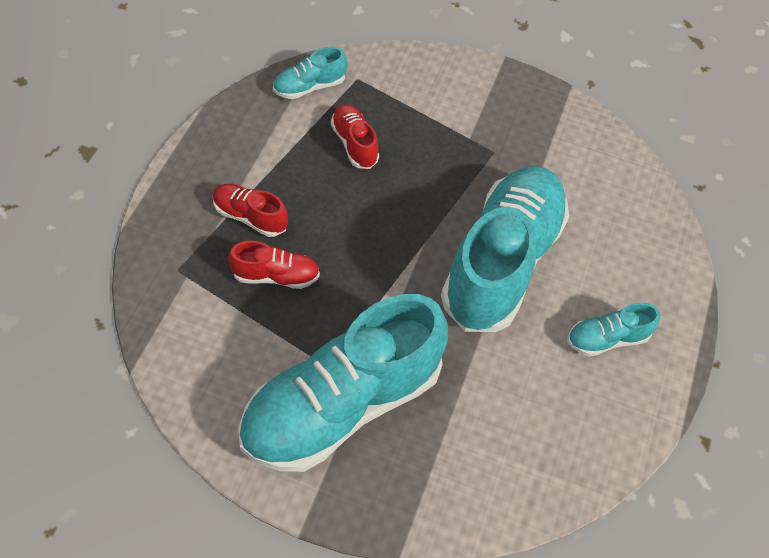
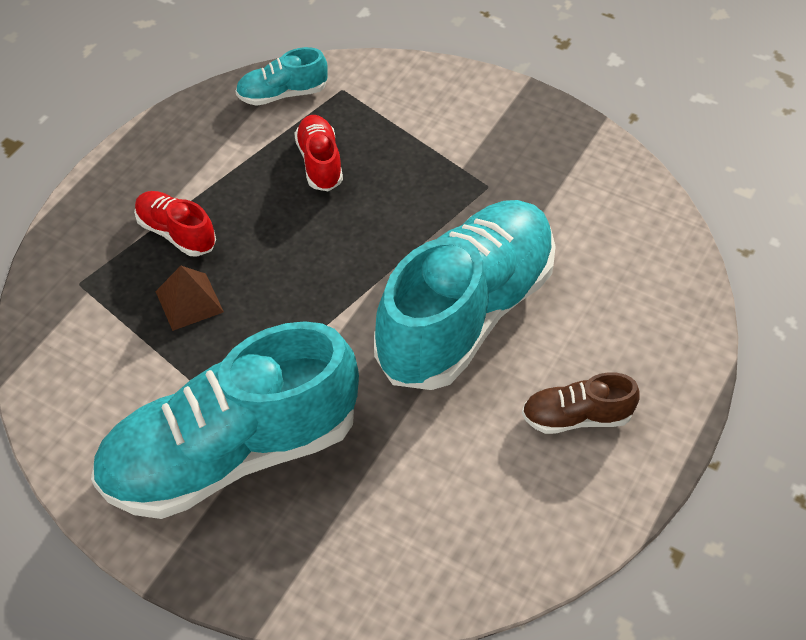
camera: 15 degrees right, 5 degrees down
red shoe [228,241,320,289] -> brown pyramid [155,266,224,331]
turquoise shoe [567,302,660,357] -> brown shoe [522,372,640,434]

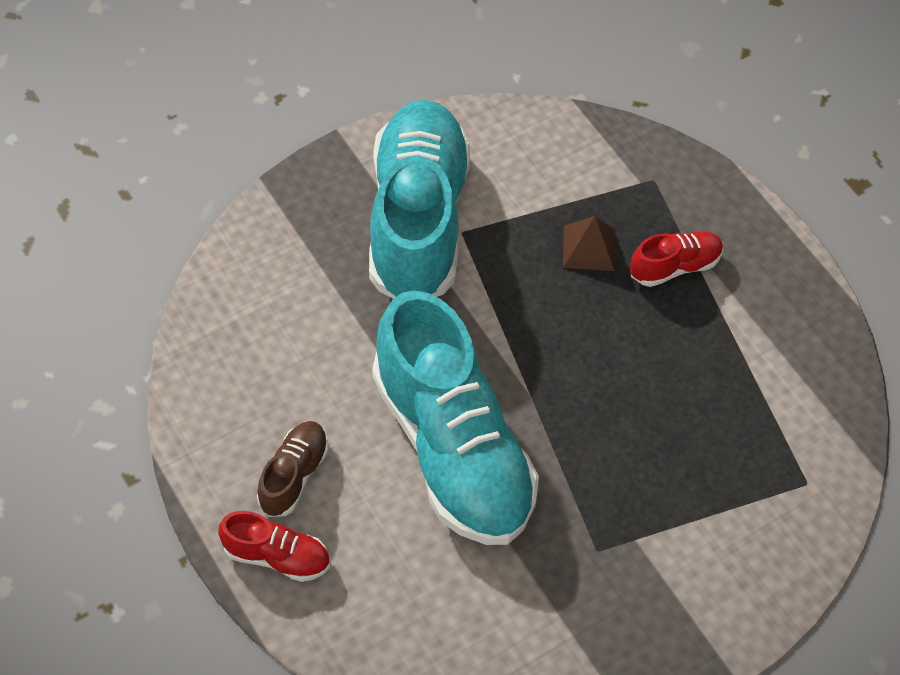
camera: 115 degrees right, 5 degrees up
turquoise shoe [236,47,328,106] -> none
red shoe [294,115,343,191] -> red shoe moved to [218,511,330,582]

